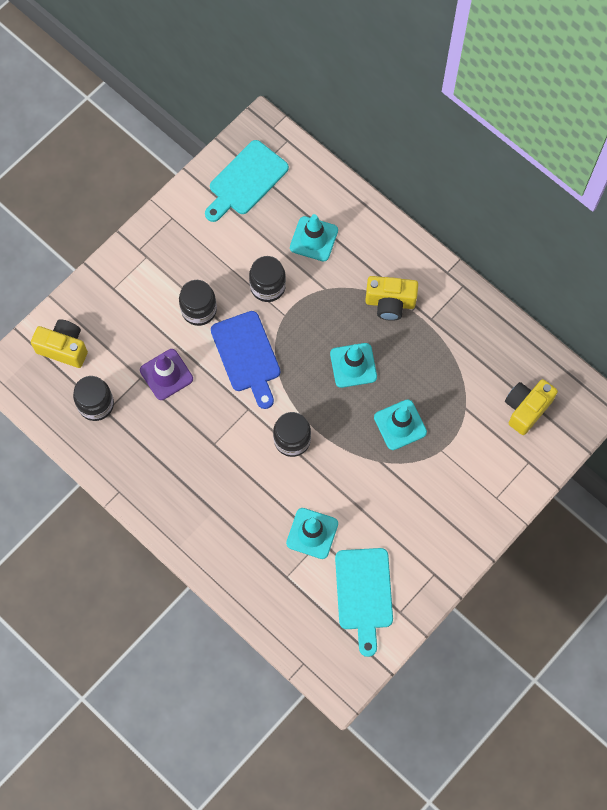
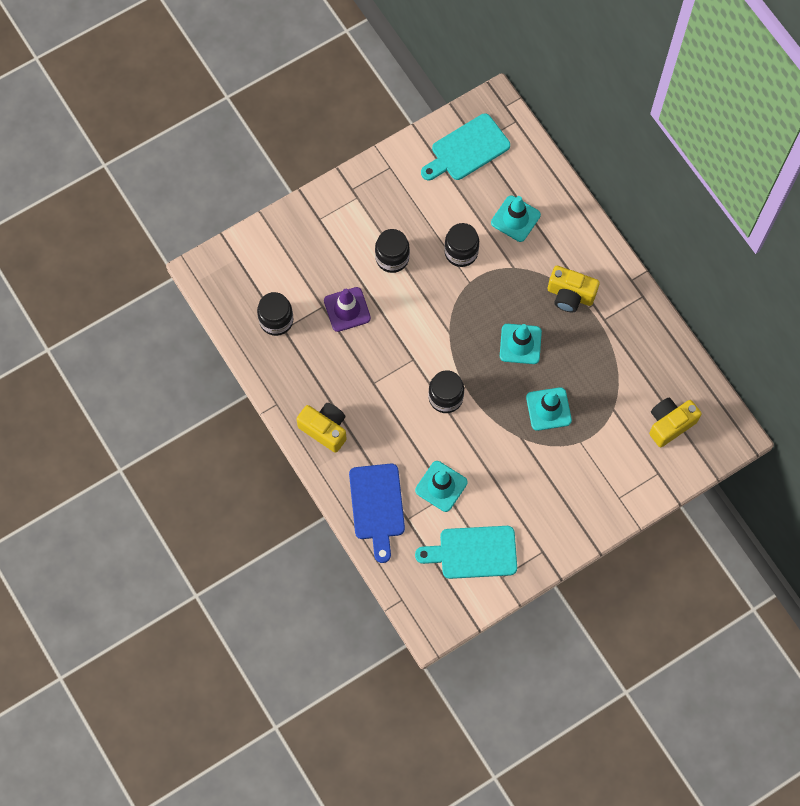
camera: 15 degrees right, 0 degrees up
yellow camera [31,319,88,368] -> yellow camera moved to [296,403,347,453]
blue cutting board [211,311,280,409] -> blue cutting board moved to [349,464,405,563]
turquoise cutting board [335,548,393,657] -> turquoise cutting board turned 75 degrees clockwise [415,526,517,579]

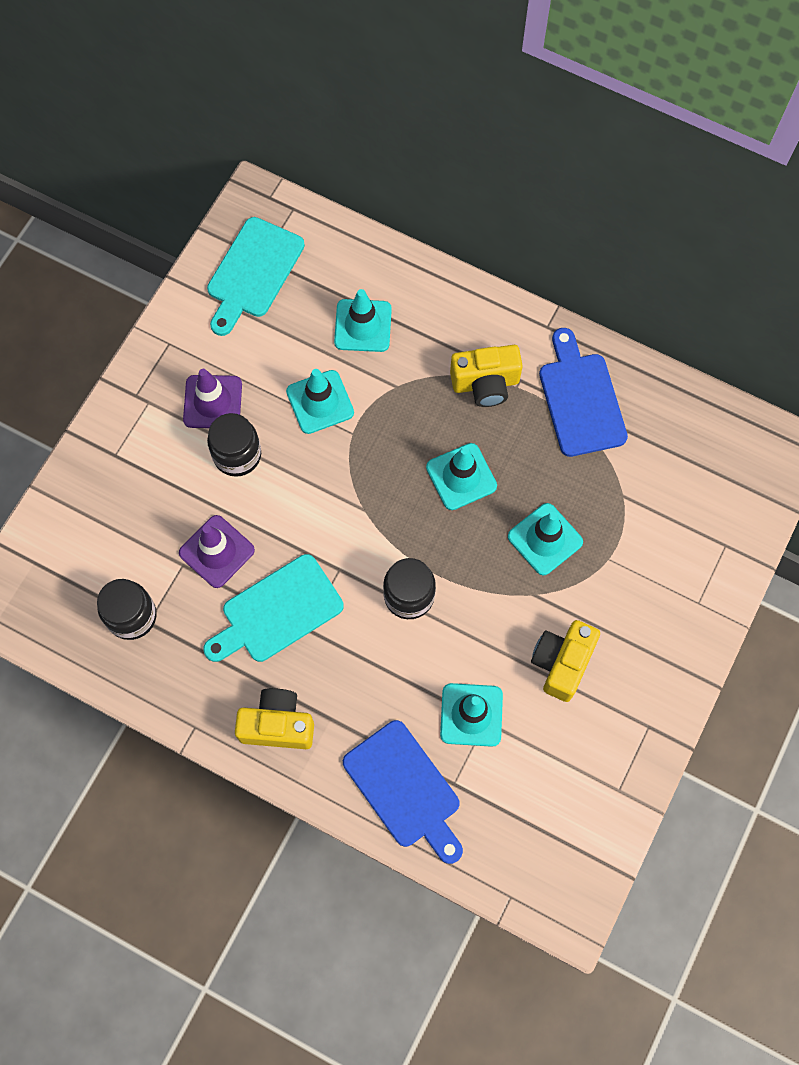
camera: 30 degrees left, 0 degrees up
turquoise cutting board [415,526,517,579] -> turquoise cutting board moved to [203,554,344,662]
black jar [444,223,479,267] -> turquoise traffic cone [286,369,354,434]
yellow camera [649,398,702,447] -> yellow camera moved to [531,620,600,702]
none -> purple traffic cone [183,369,242,428]
none -> blue cutting board [539,328,628,457]

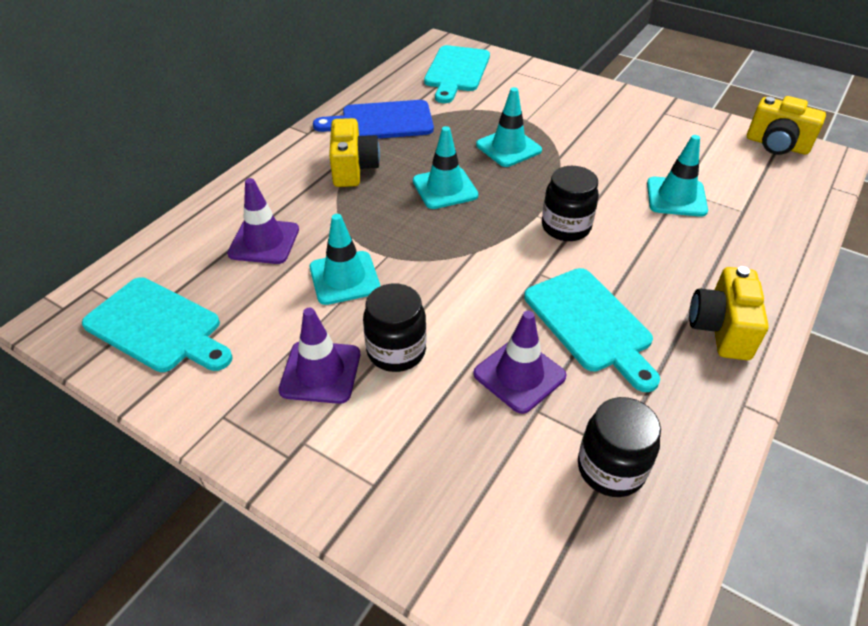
camera: 85 degrees left, 25 degrees down
turquoise traffic cone [334,289,392,352] -> purple traffic cone [227,178,299,264]
blue cutting board [343,720,463,864] -> none
yellow camera [531,620,600,702] -> yellow camera moved to [747,96,826,155]
none -> turquoise cutting board [424,45,490,103]

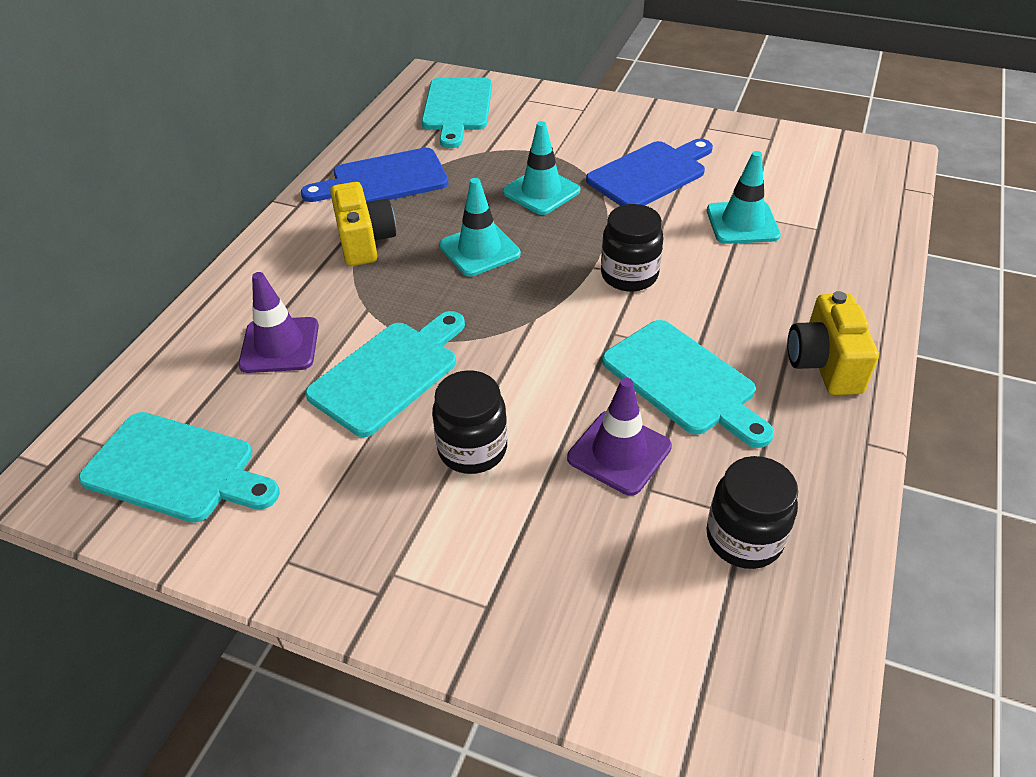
camera: 10 degrees left, 0 degrees up
purple traffic cone [279,308,360,404] -> none
turquoise traffic cone [310,214,380,305] -> turquoise cutting board [305,311,465,437]
yellow camera [747,96,826,155] -> none
none -> blue cutting board [586,139,713,206]

